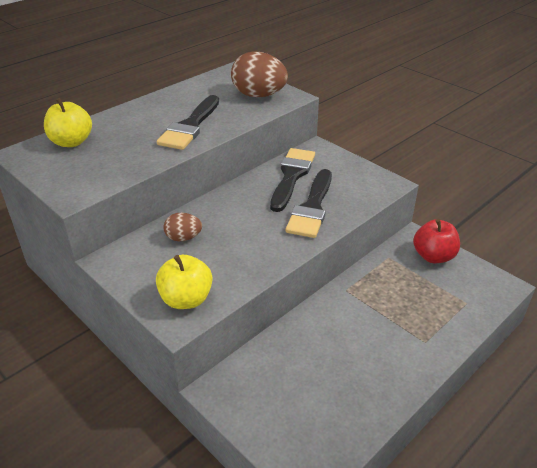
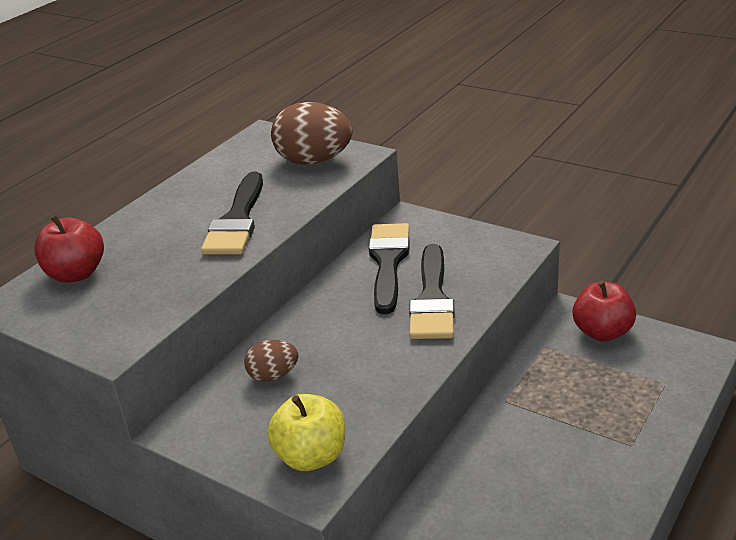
camera: 10 degrees left, 5 degrees down
yellow apple [44,98,92,147] -> red apple [34,214,104,283]

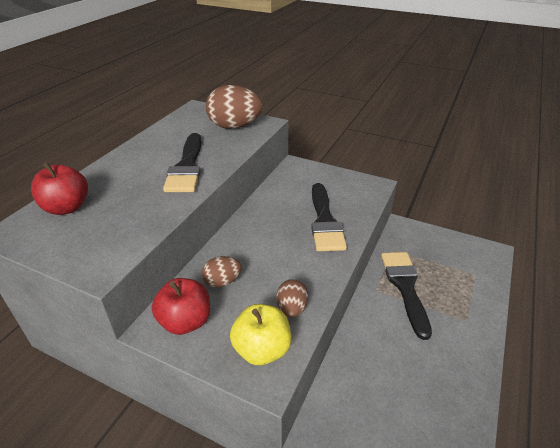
camera: 10 degrees left, 5 degrees up
black brush [369,223,410,314] -> black brush moved to [381,252,432,340]
red apple [573,280,636,341] -> red apple moved to [152,278,210,335]
none -> brown egg [276,279,308,317]

